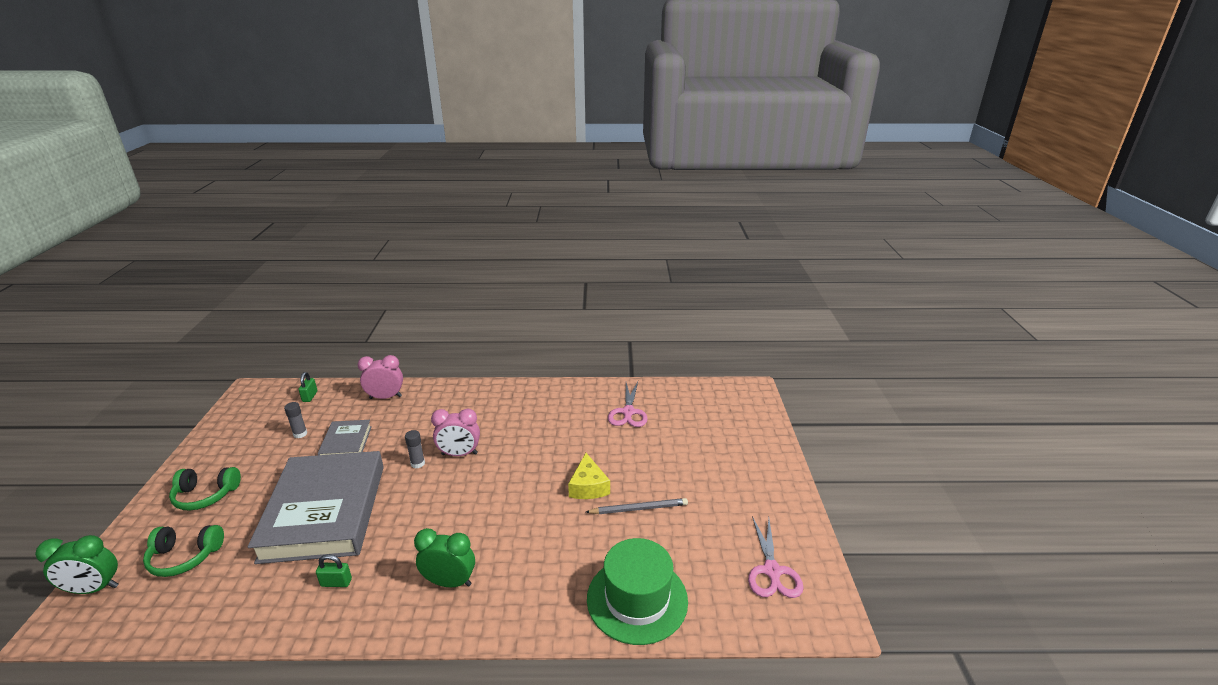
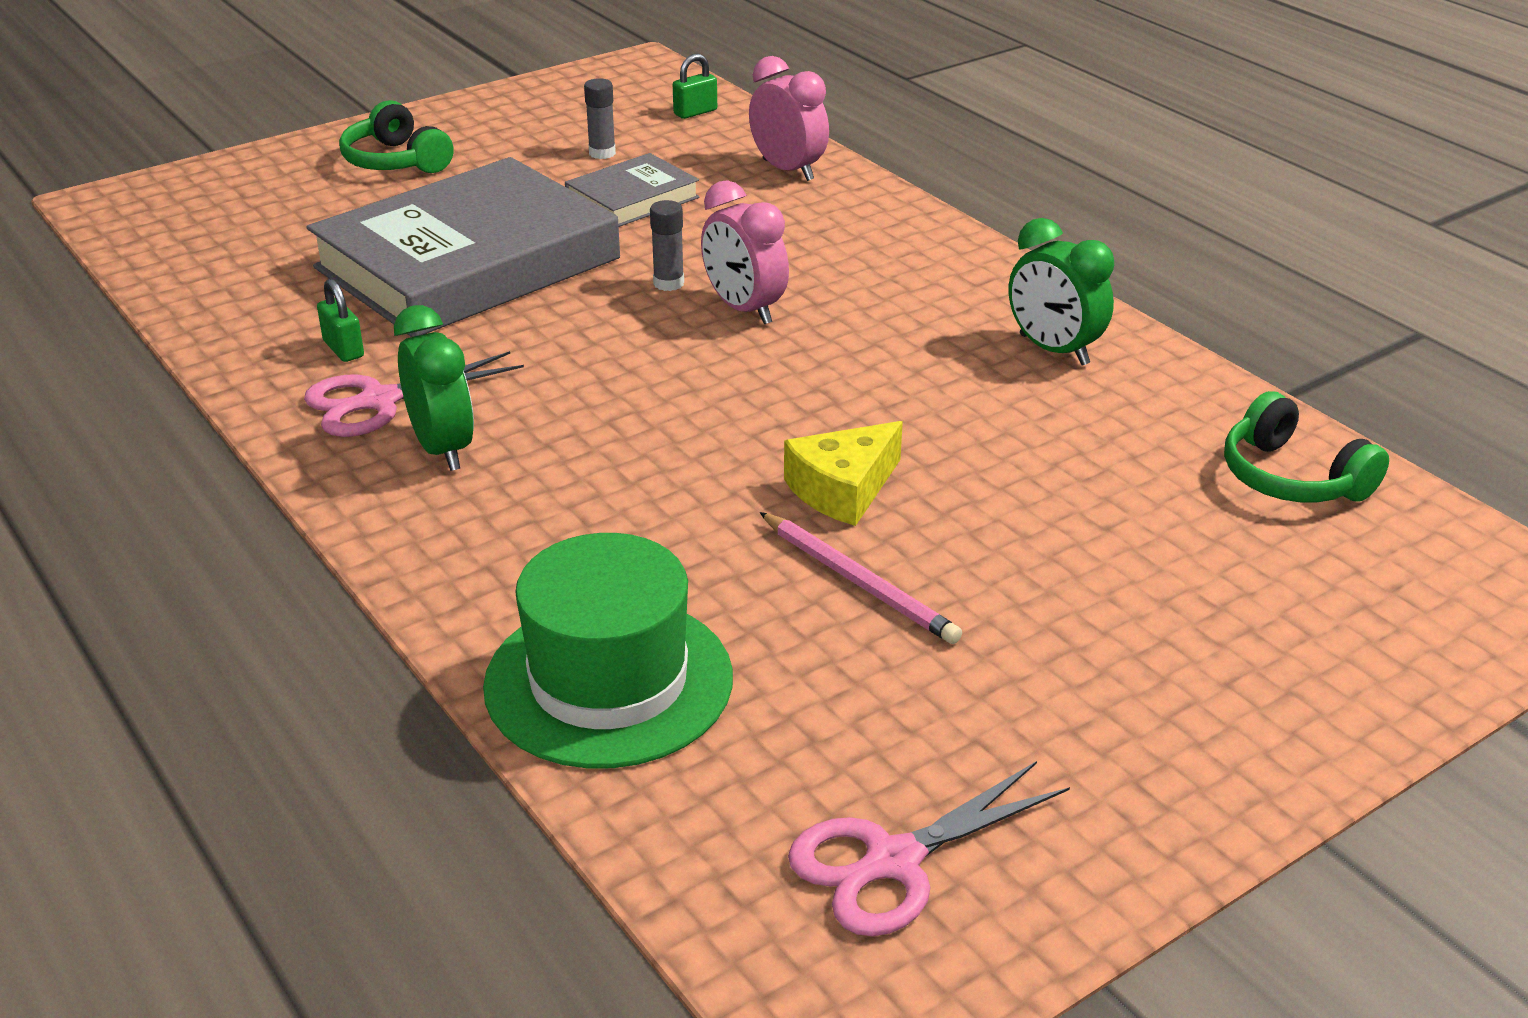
camera: 55 degrees right, 5 degrees up
green clock [35,535,118,594] -> green clock moved to [1009,218,1114,366]
green headphones [143,525,224,577] -> green headphones moved to [1224,391,1389,502]
grey pencil [586,498,688,514] -> pink pencil [760,512,962,644]
pink scissors [608,382,648,427] -> pink scissors moved to [304,351,524,437]

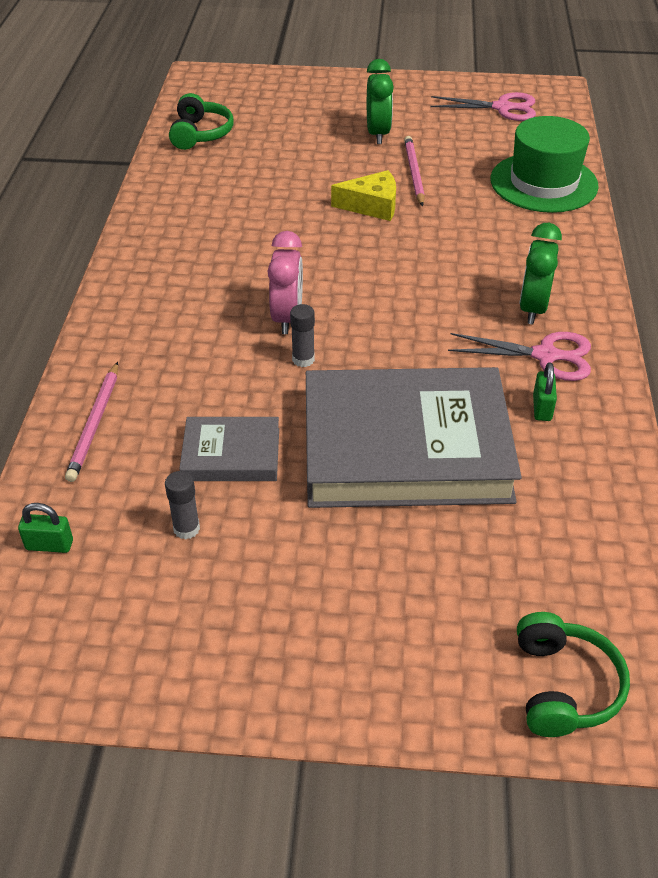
camera: 140 degrees left, 10 degrees up
green headphones [339,100,454,173] -> green headphones moved to [517,612,630,737]
pink clock [749,56,829,181] -> pink pencil [65,362,118,482]
green clock [1009,218,1114,366] -> green clock moved to [367,59,394,144]

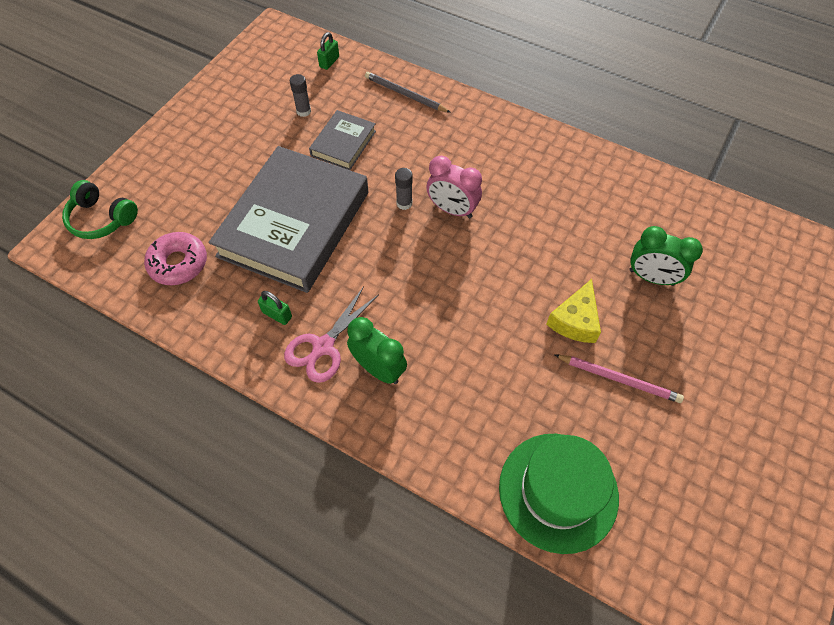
camera: 115 degrees right, 15 degrees up
pink pencil [65,362,118,482] -> grey pencil [365,72,451,113]
green headphones [169,93,234,150] -> none
green clock [367,59,394,144] -> green clock moved to [629,226,703,286]
pink scissors [430,92,536,121] -> none
none -> pink donut [144,232,207,285]

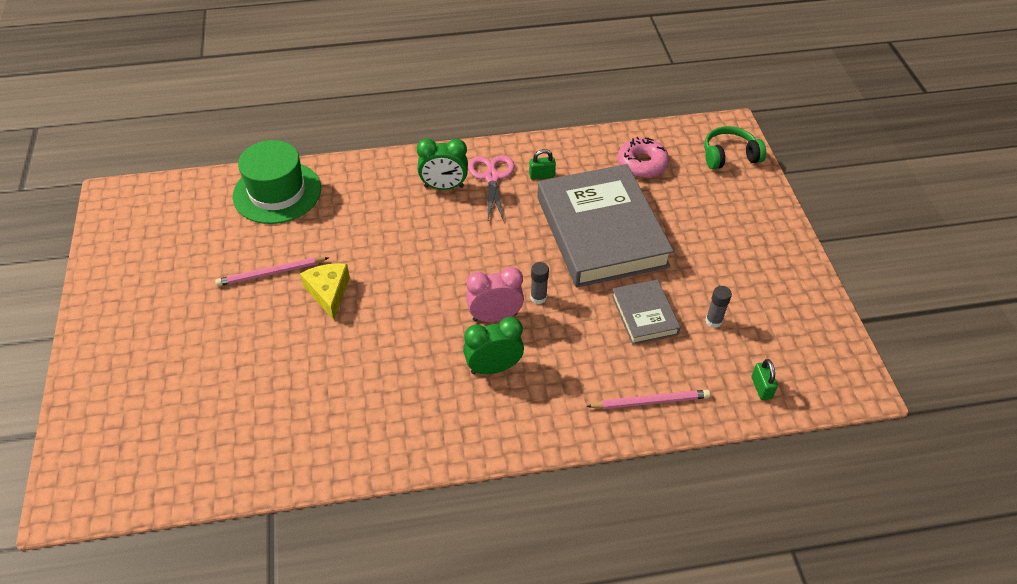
camera: 140 degrees right, 10 degrees down
grey pencil [365,72,451,113] -> pink pencil [586,390,710,409]
green clock [629,226,703,286] -> green clock moved to [463,317,524,374]

